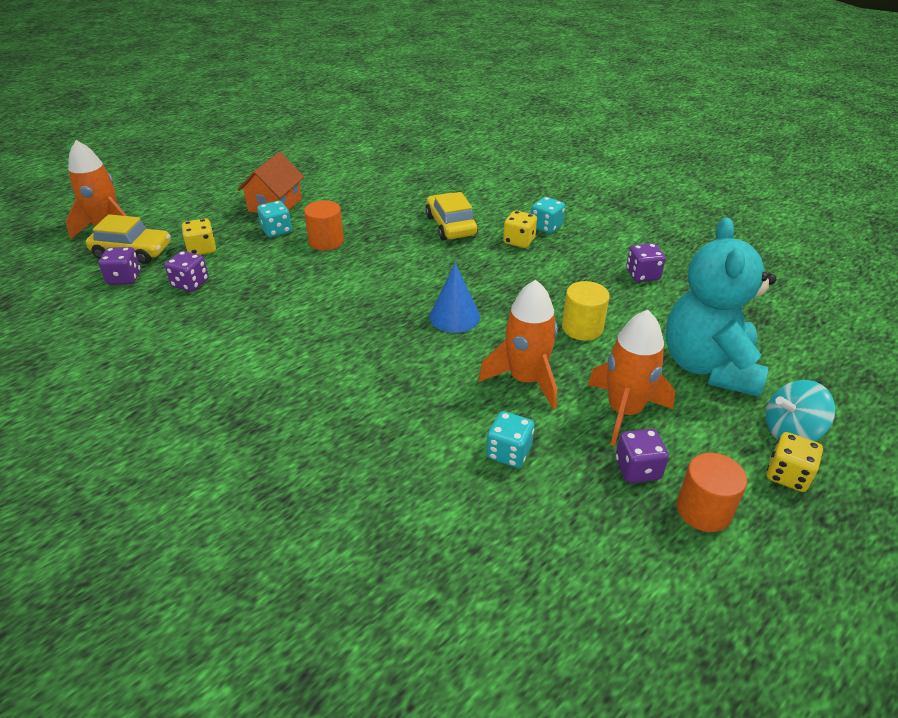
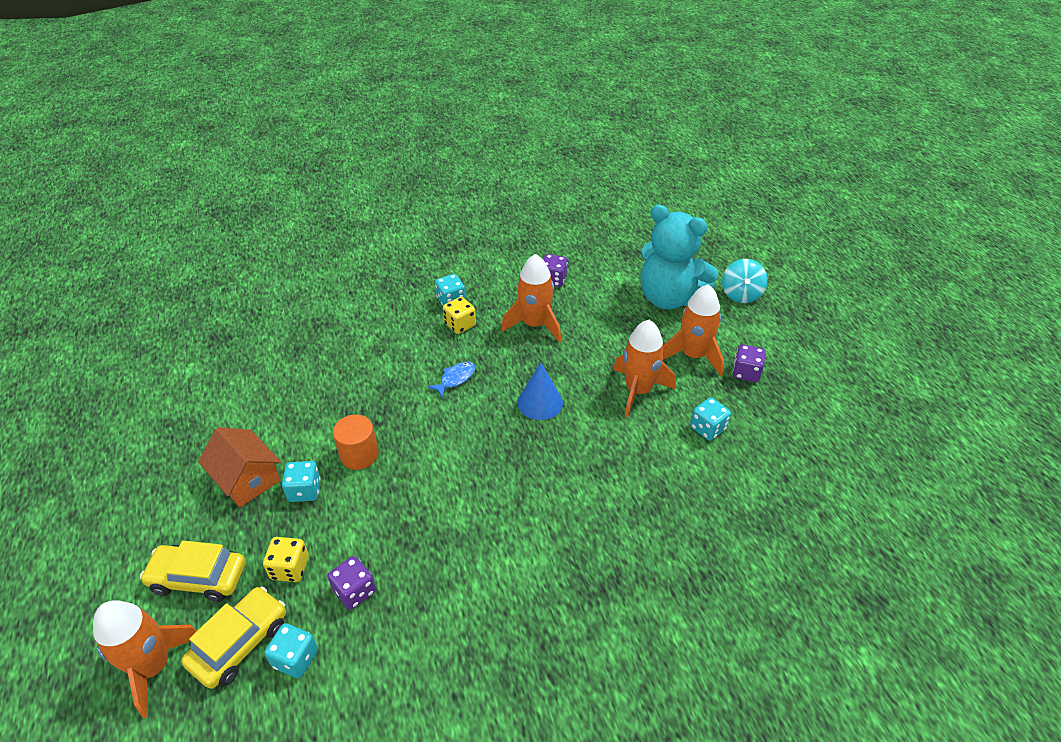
camera: 65 degrees left, 5 degrees up
purple dice [99,247,141,285] -> turquoise dice [264,623,318,678]
yellow car [425,192,478,241] -> yellow car moved to [140,540,246,602]
yellow cylinder [562,281,610,341] -> none
orange cylinder [676,453,747,532] -> none
yellow dice [767,432,823,492] -> none
none -> blue fish [428,362,475,398]
none -> orange rocket [501,254,561,342]

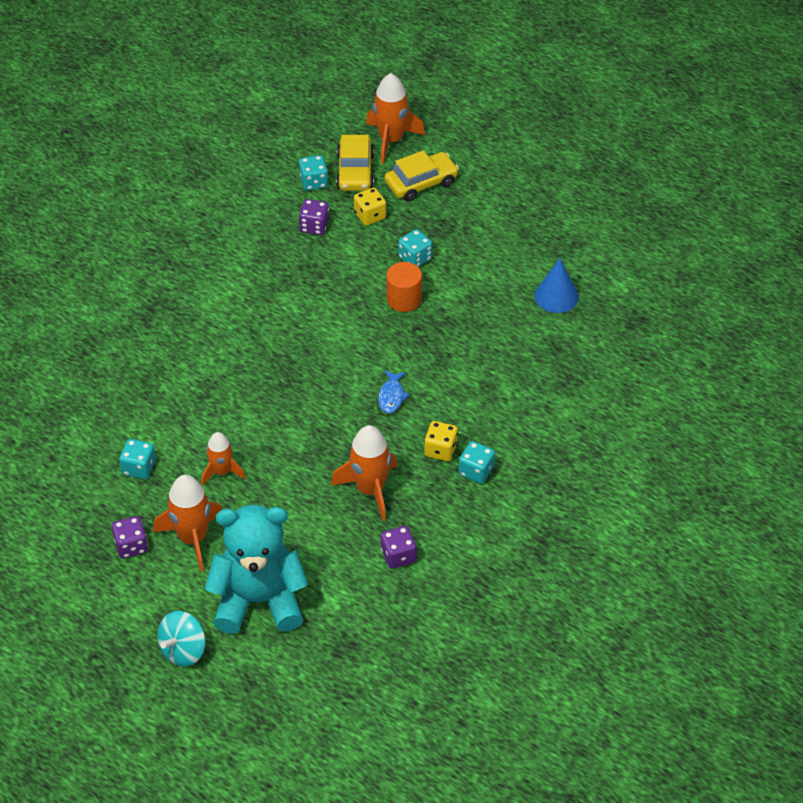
camera: 145 degrees right, 5 degrees up
orange house [198,427,281,507] -> none
blue cone [518,362,563,420] -> blue cone moved to [535,258,579,313]
orange rocket [613,320,676,418] -> orange rocket [201,432,245,486], size x0.63
turquoise spinning top [722,259,768,303] -> turquoise spinning top turned 120 degrees counterclockwise [157,611,206,667]

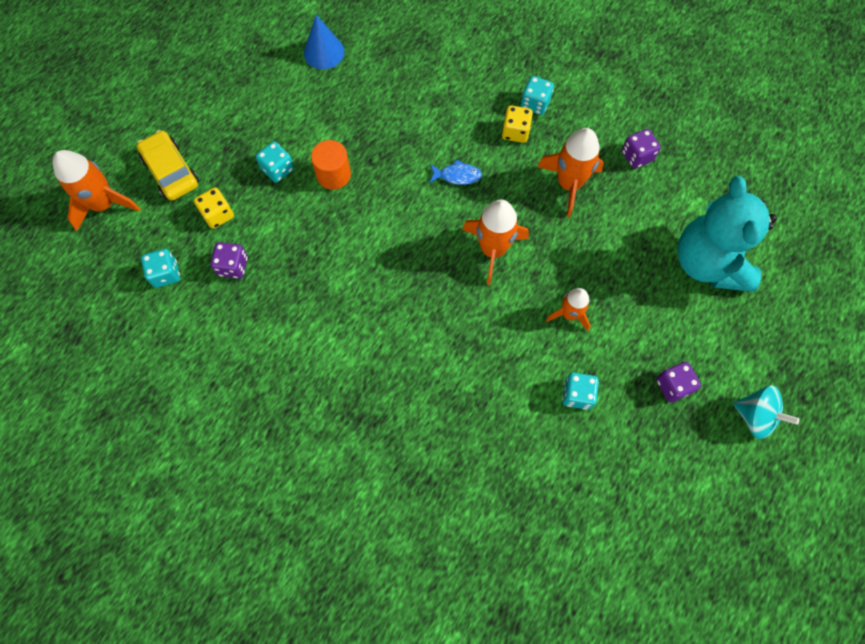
camera: 95 degrees left, 20 degrees up
orange rocket [153,475,222,572] -> orange rocket moved to [462,200,529,285]
turquoise spinning top [157,611,206,667] -> turquoise spinning top moved to [733,385,800,439]
yellow car [336,135,374,191] -> none

